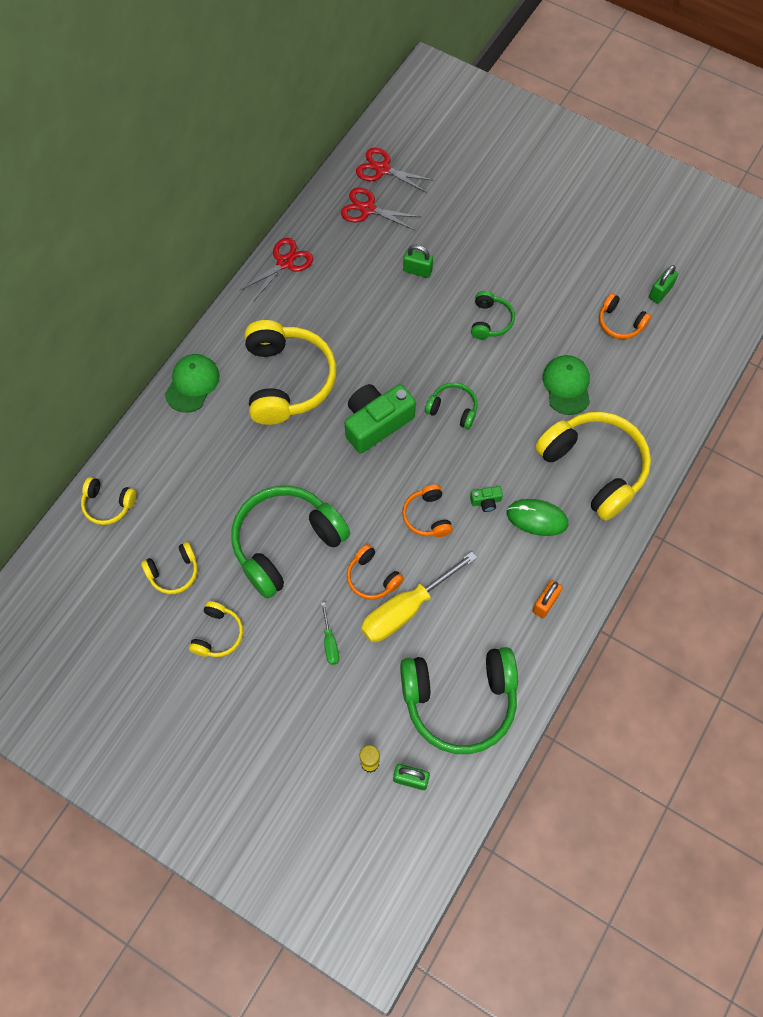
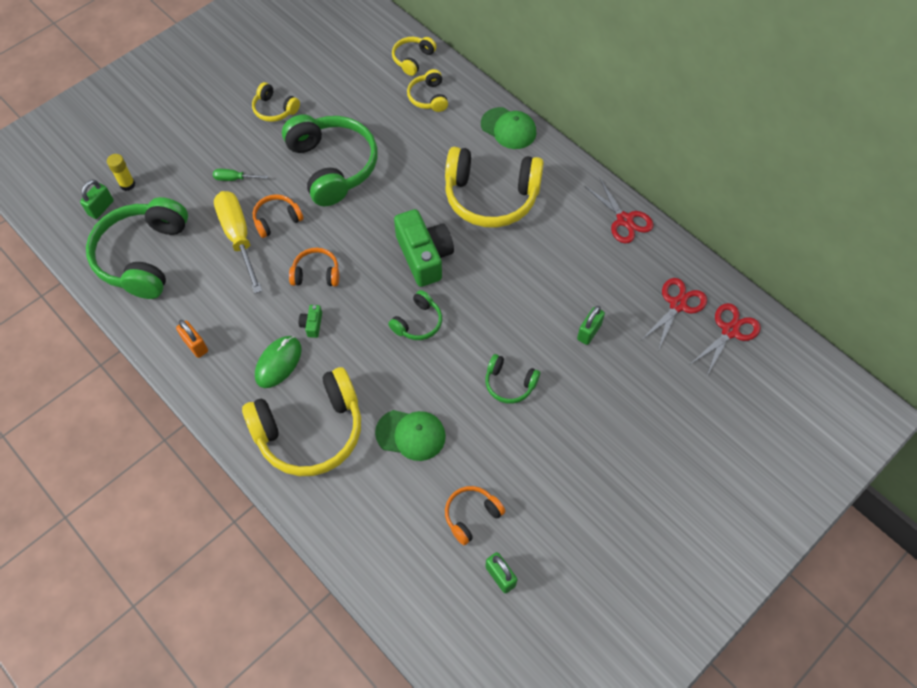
camera: 105 degrees right, 5 degrees down
yellow headphones [141,542,198,594] -> yellow headphones moved to [407,69,448,112]

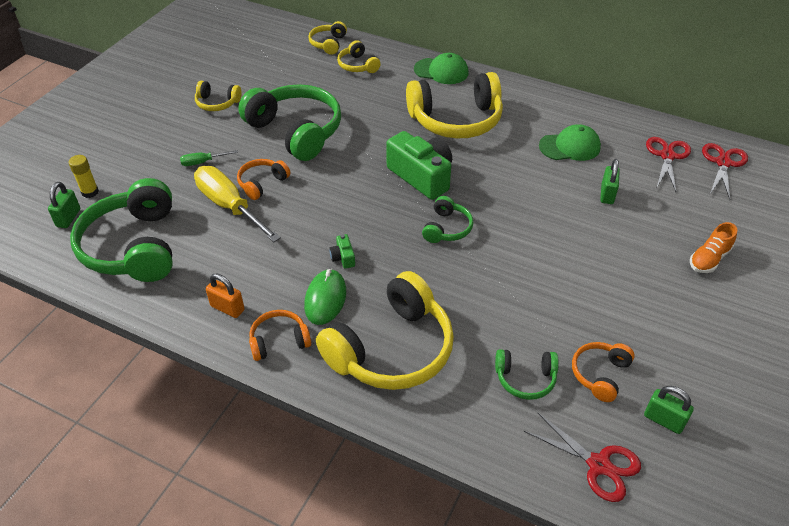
camera: 20 degrees left, 15 degrees down
orange headphones [289,248,339,286] -> orange headphones moved to [249,310,311,361]
green cap [375,410,446,461] -> green cap moved to [539,124,601,161]
green headphones [485,354,540,404] -> green headphones moved to [495,349,559,400]
red scissors [584,177,653,243] -> red scissors moved to [524,412,641,502]
none -> orange shoe [690,222,737,273]

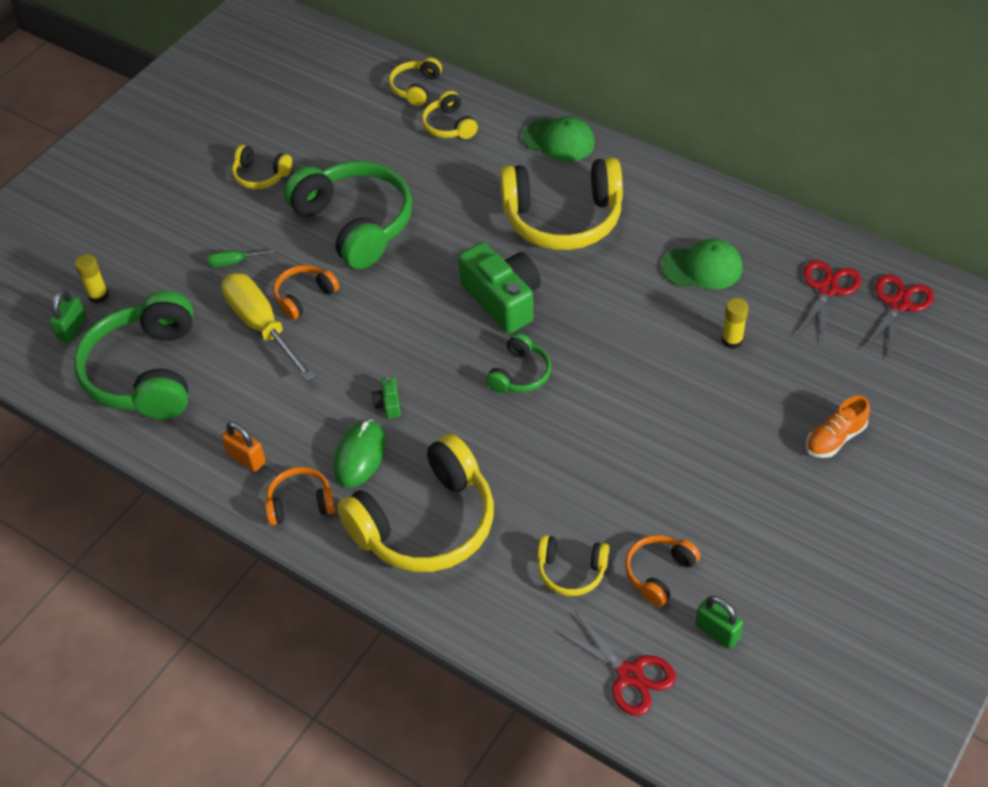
camera: 10 degrees right, 5 degrees up
green headphones [495,349,559,400] -> yellow headphones [538,535,609,596]
green padlock [600,159,620,204] -> yellow glue stick [722,298,749,349]

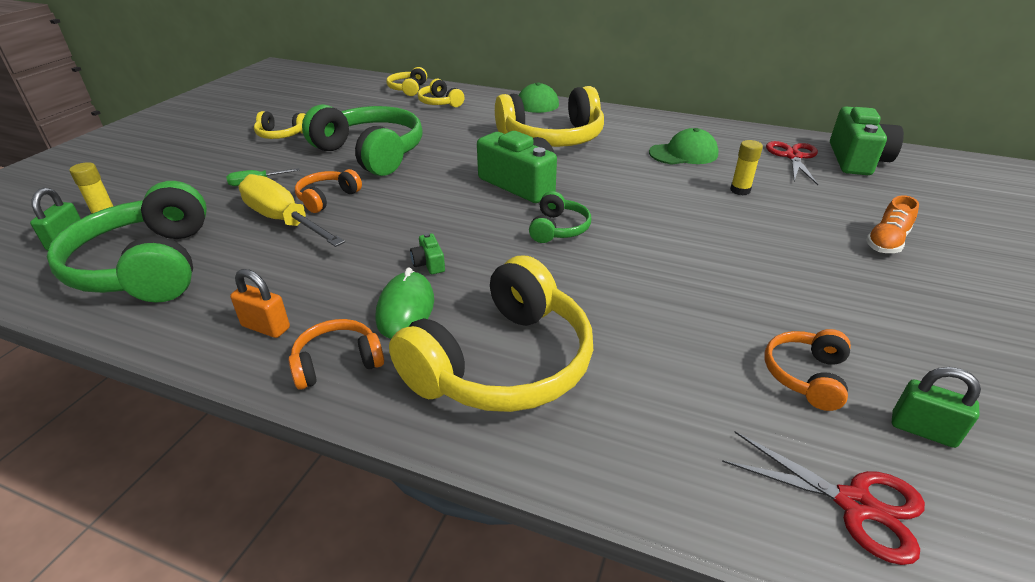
camera: 15 degrees left, 15 degrees down
yellow headphones [538,535,609,596] -> none
red scissors [864,274,934,356] -> green camera [830,107,904,175]

